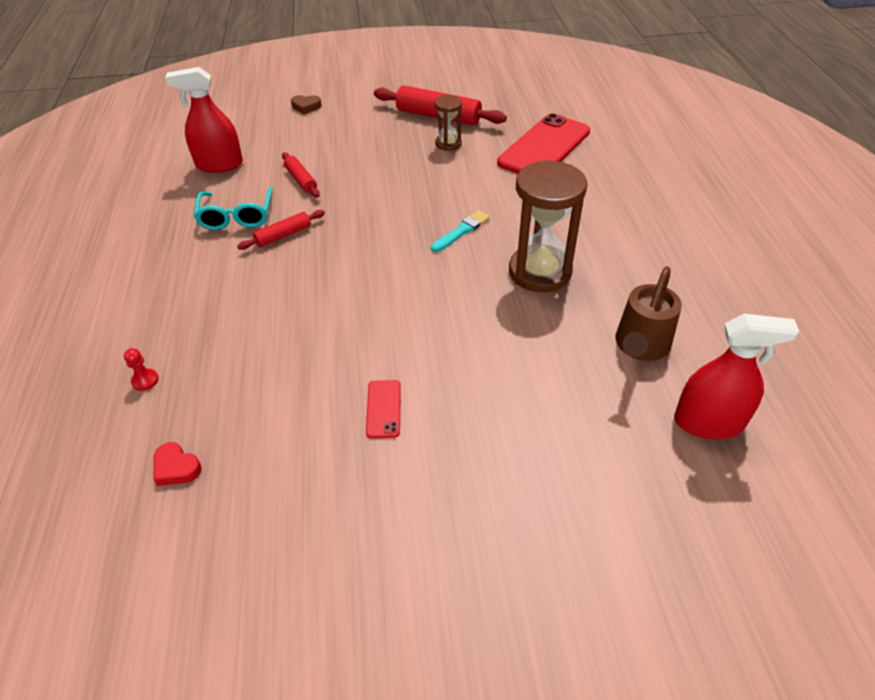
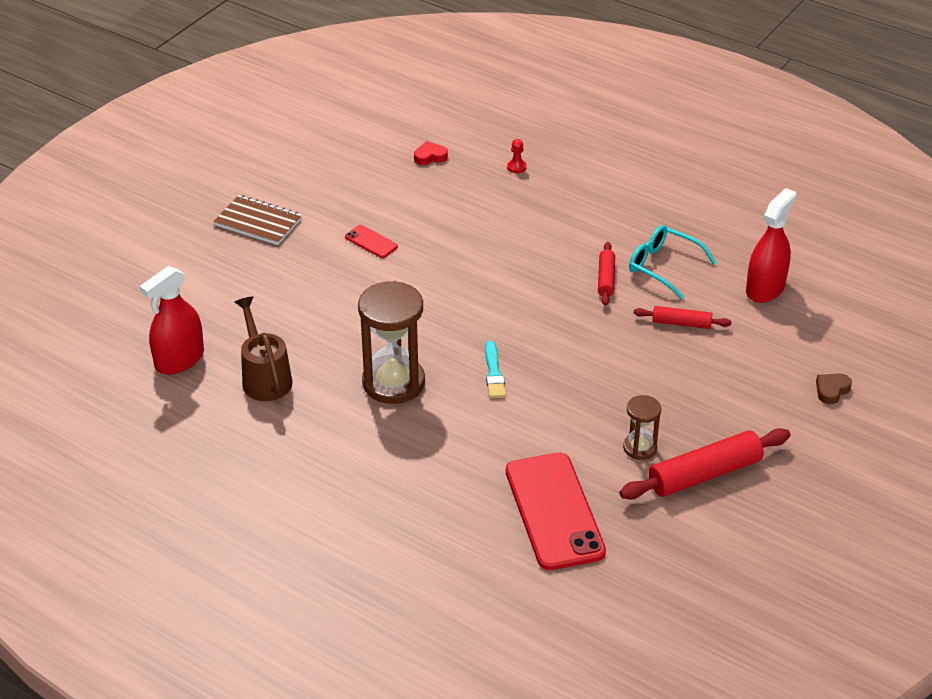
camera: 130 degrees right, 5 degrees down
none -> brown notebook [213,195,302,245]

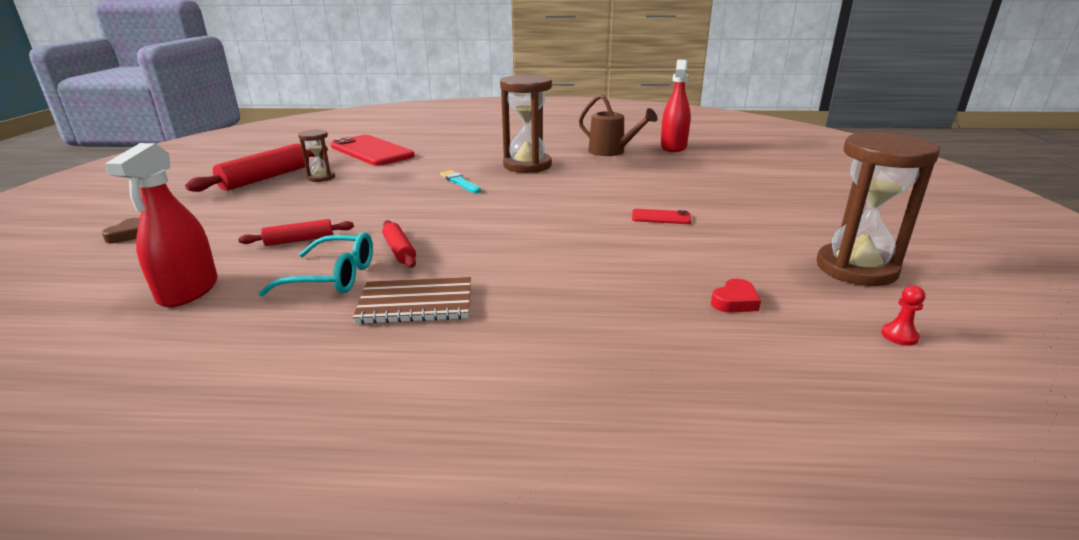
camera: 150 degrees right, 15 degrees down
brown notebook [213,195,302,245] -> brown notebook moved to [353,277,471,324]
red pawn [507,139,527,173] -> red pawn moved to [881,286,925,346]
none -> brown hourglass [816,132,940,286]

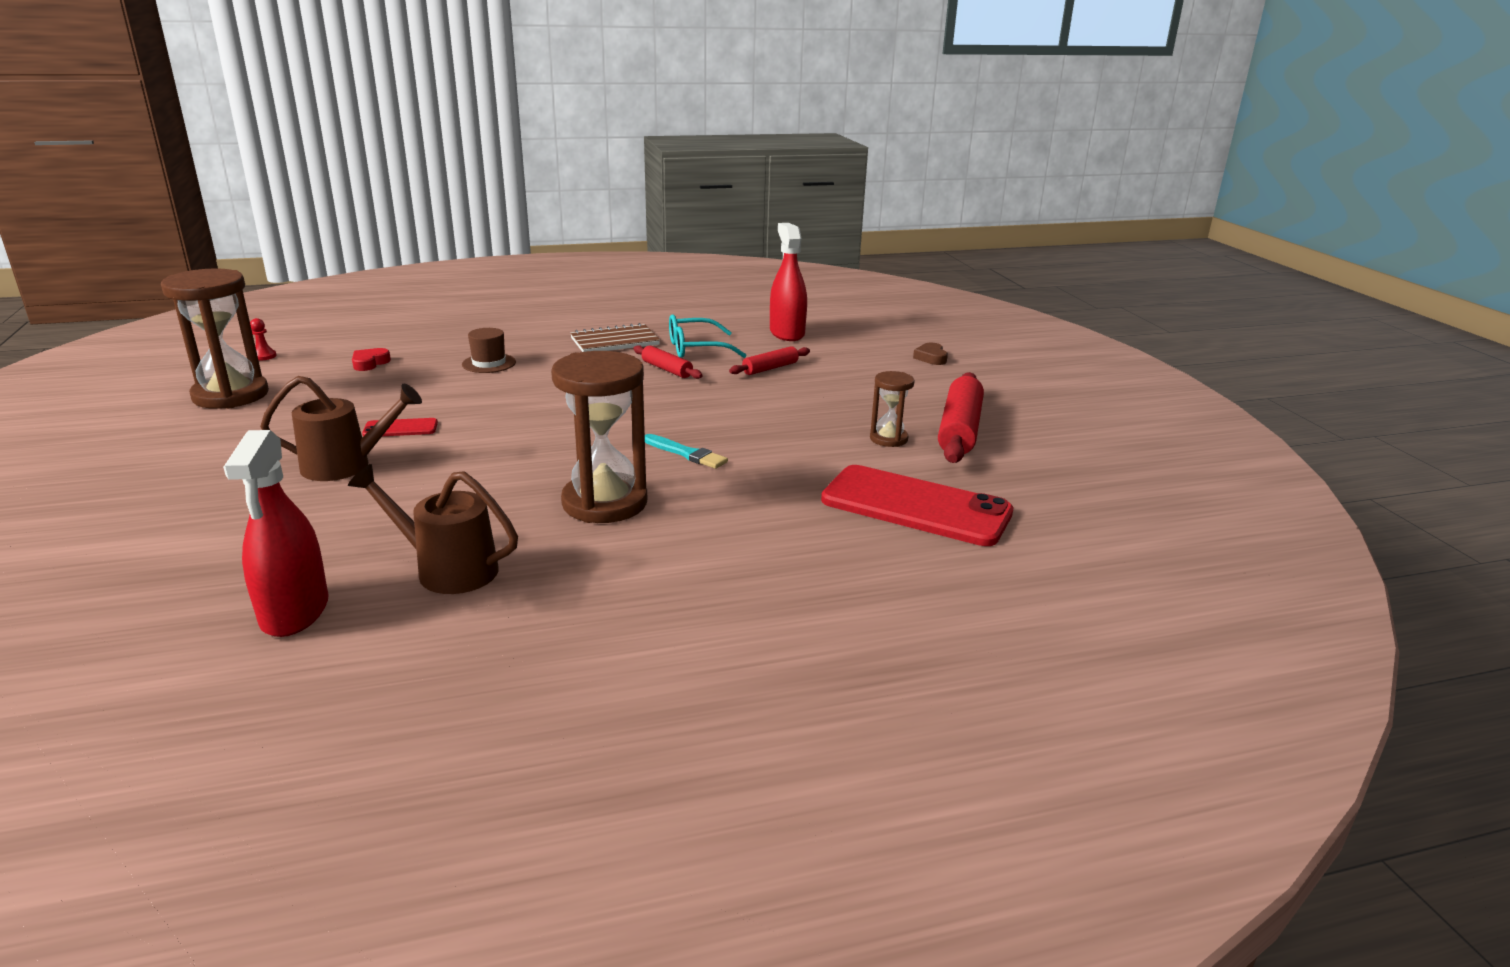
camera: 160 degrees right, 0 degrees up
none -> brown watering can [260,376,422,481]
none -> brown hat [462,328,516,373]

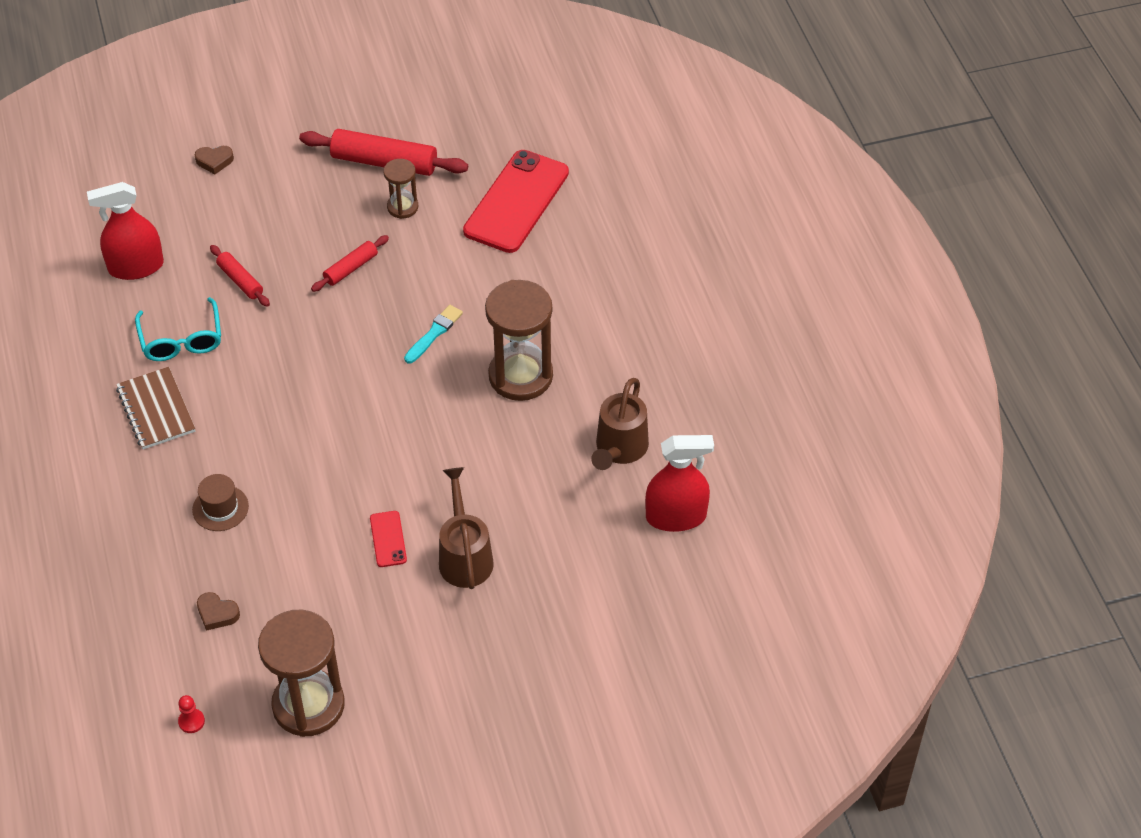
camera: 90 degrees left, 25 degrees up
red heart [352,348,391,371] -> brown heart [197,592,240,631]
red rolling pin [634,345,703,379] -> red rolling pin moved to [311,235,389,292]

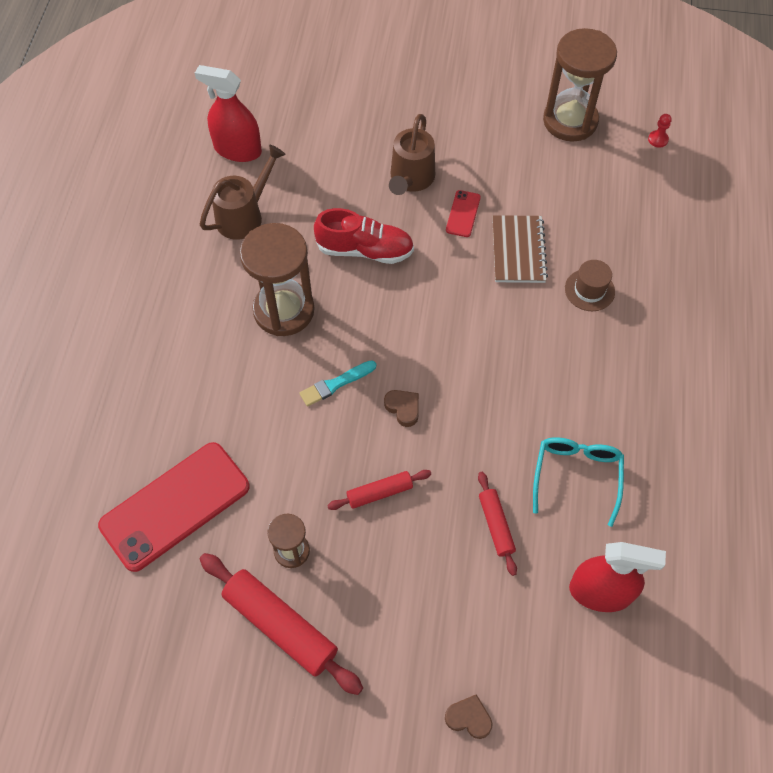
camera: 155 degrees left, 10 degrees up
brown notebook [116,367,195,449] -> brown notebook moved to [492,215,548,283]
brown heart [197,592,240,631] -> brown heart moved to [384,390,419,427]
none -> red shoe [314,208,414,264]

